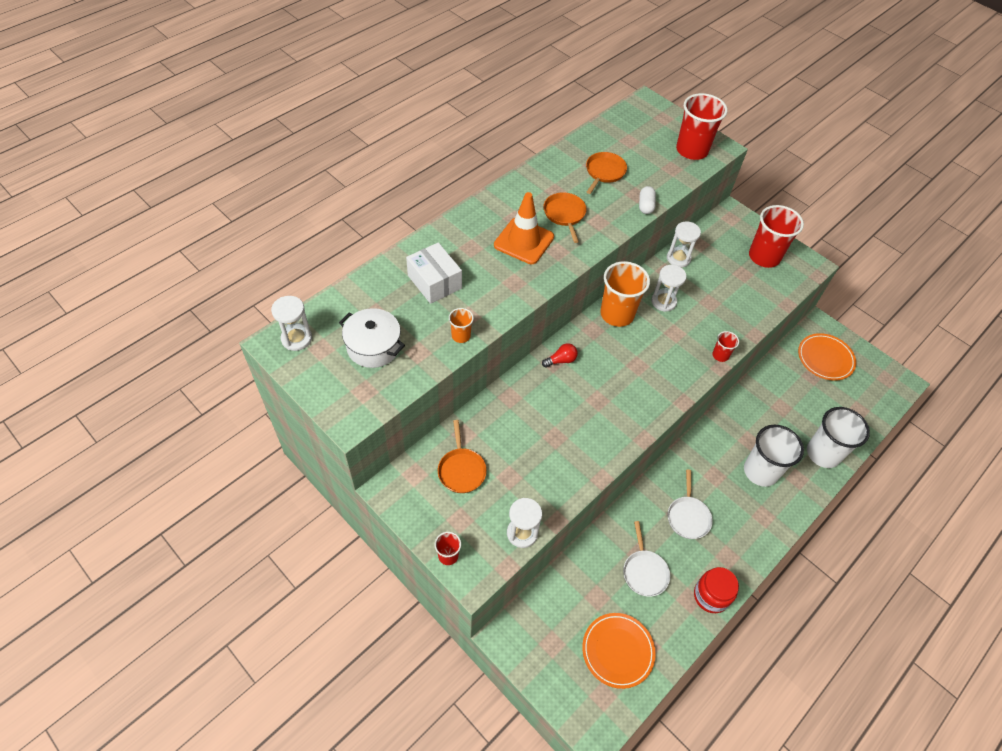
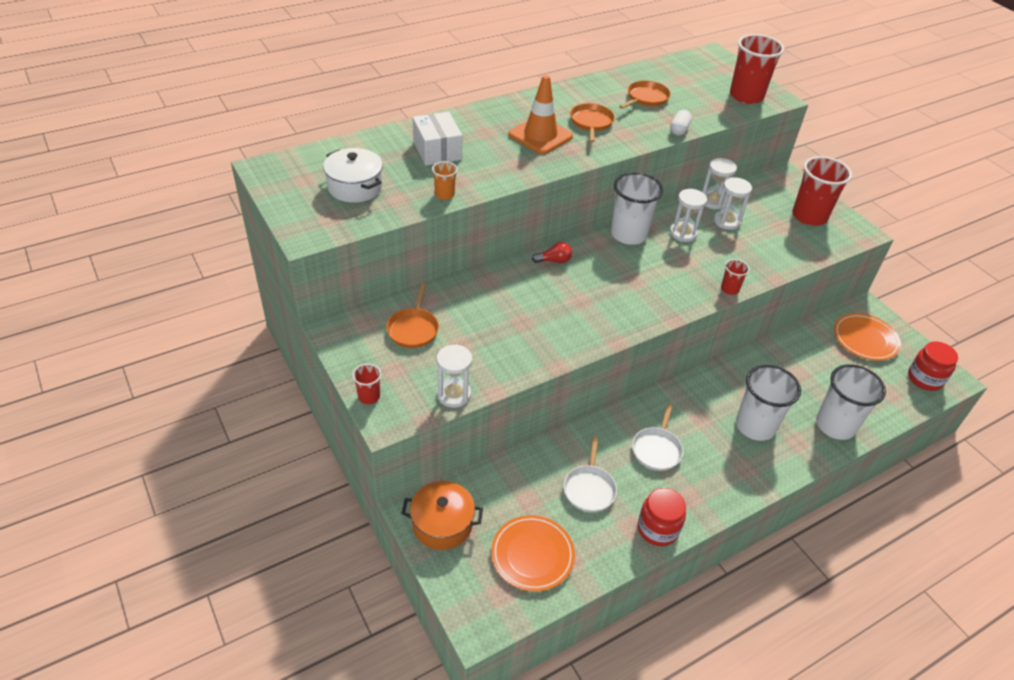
camera: 15 degrees right, 10 degrees down
white hourglass [271,296,312,351] -> white hourglass moved to [714,177,752,230]
orange cup [600,261,650,327] -> white cup [611,172,663,245]
none -> orange pot [401,481,483,550]
none -> red jar [908,341,958,391]

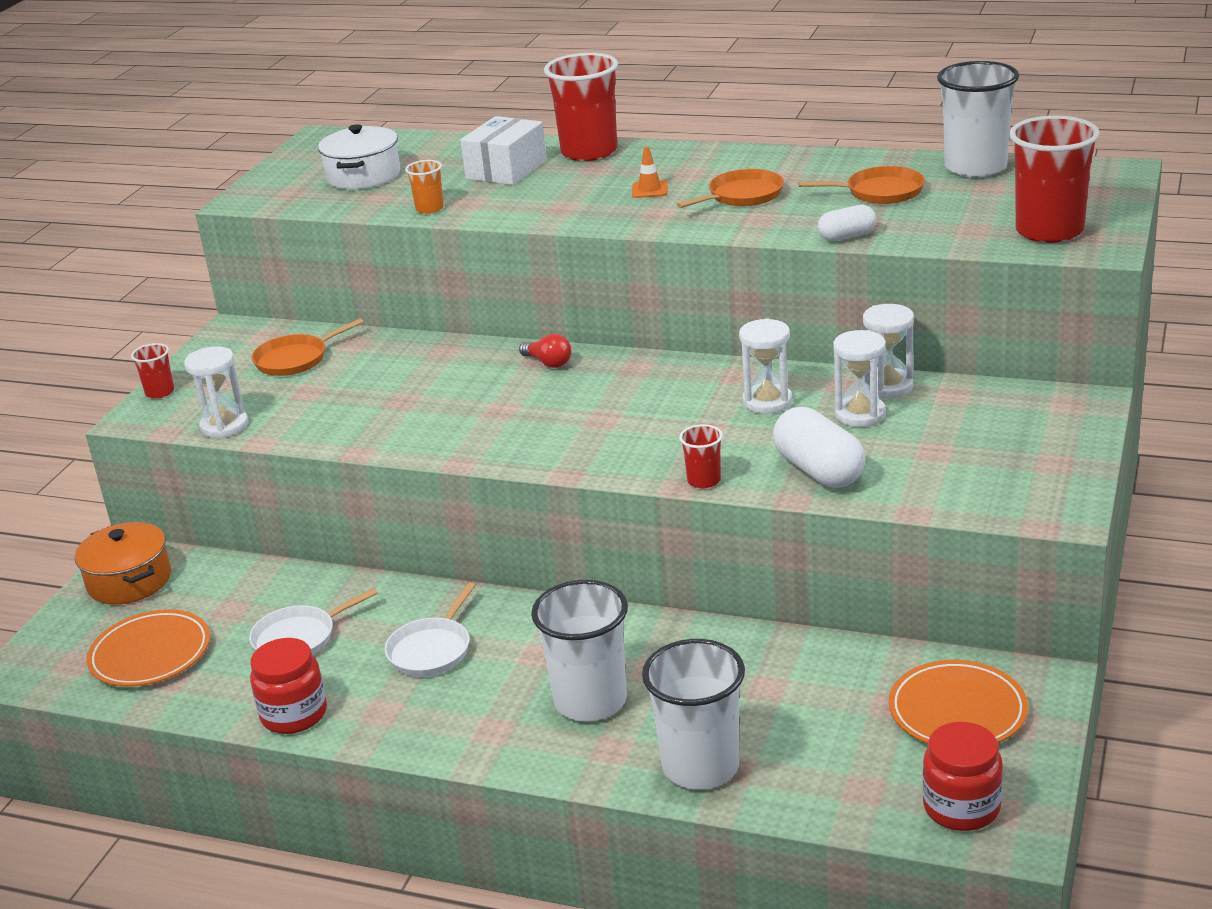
camera: 55 degrees right, 15 degrees down
orange traffic cone [508,75,573,154] -> orange traffic cone [632,147,668,198], size x0.44
white cup [611,172,663,245] -> white cup moved to [937,61,1019,178]
white pan [632,403,683,471] -> white pan turned 45 degrees counterclockwise [384,582,476,676]
red cup [792,156,852,226] -> red cup moved to [544,53,618,161]
none -> white capsule [773,407,866,488]

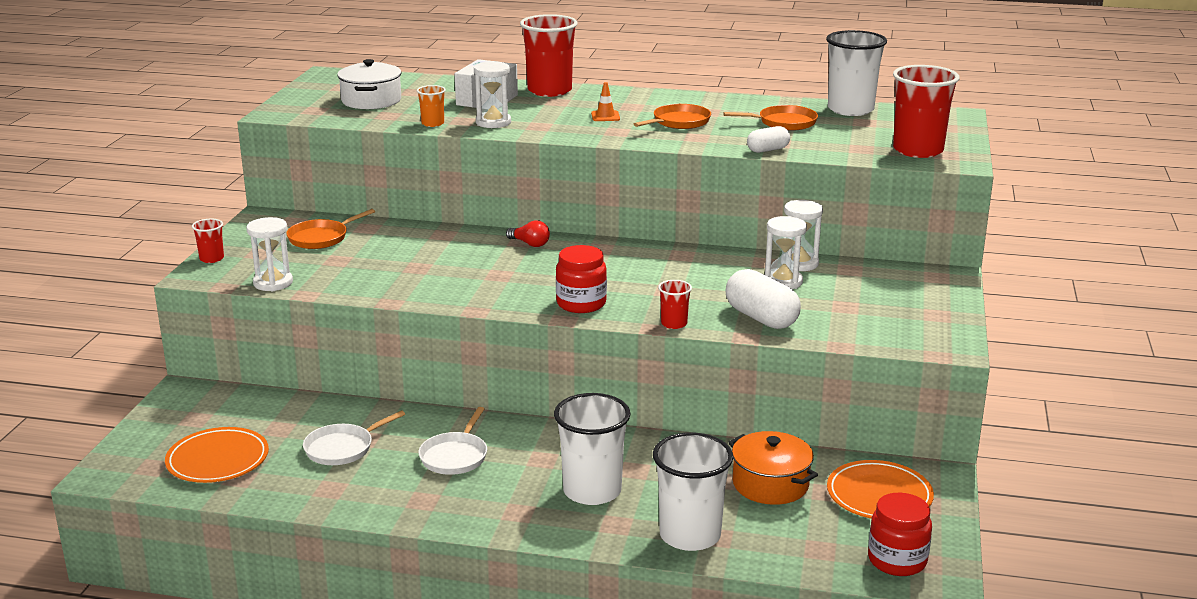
camera: 10 degrees left, 5 degrees down
orange pot [75,522,171,605] -> orange pot moved to [728,431,818,505]
red jar [250,638,327,734] -> red jar moved to [556,245,607,313]
white hourglass [739,318,792,414] -> white hourglass moved to [474,61,511,128]

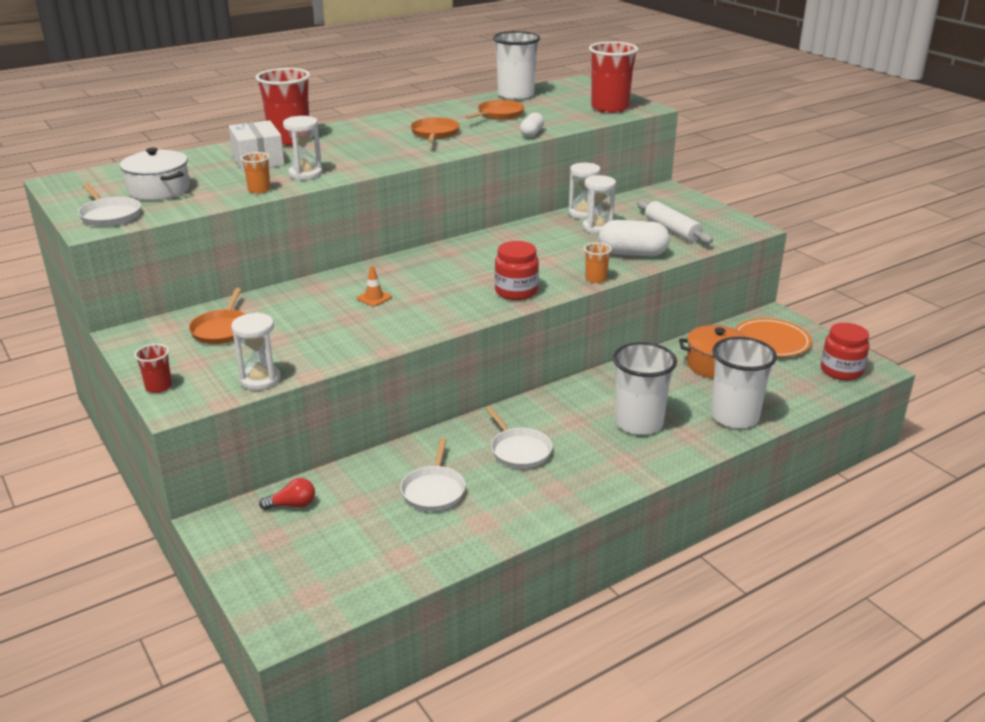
camera: 45 degrees left, 5 degrees up
orange plate [165,427,269,483] -> none
red light bulb [506,220,550,247] -> red light bulb moved to [259,478,315,510]
orange traffic cone [591,82,620,121] -> orange traffic cone moved to [357,266,392,306]
red cup [658,280,692,329] -> orange cup [584,242,612,283]
none -> white pan [78,183,141,227]
none -> white rolling pin [637,200,713,244]

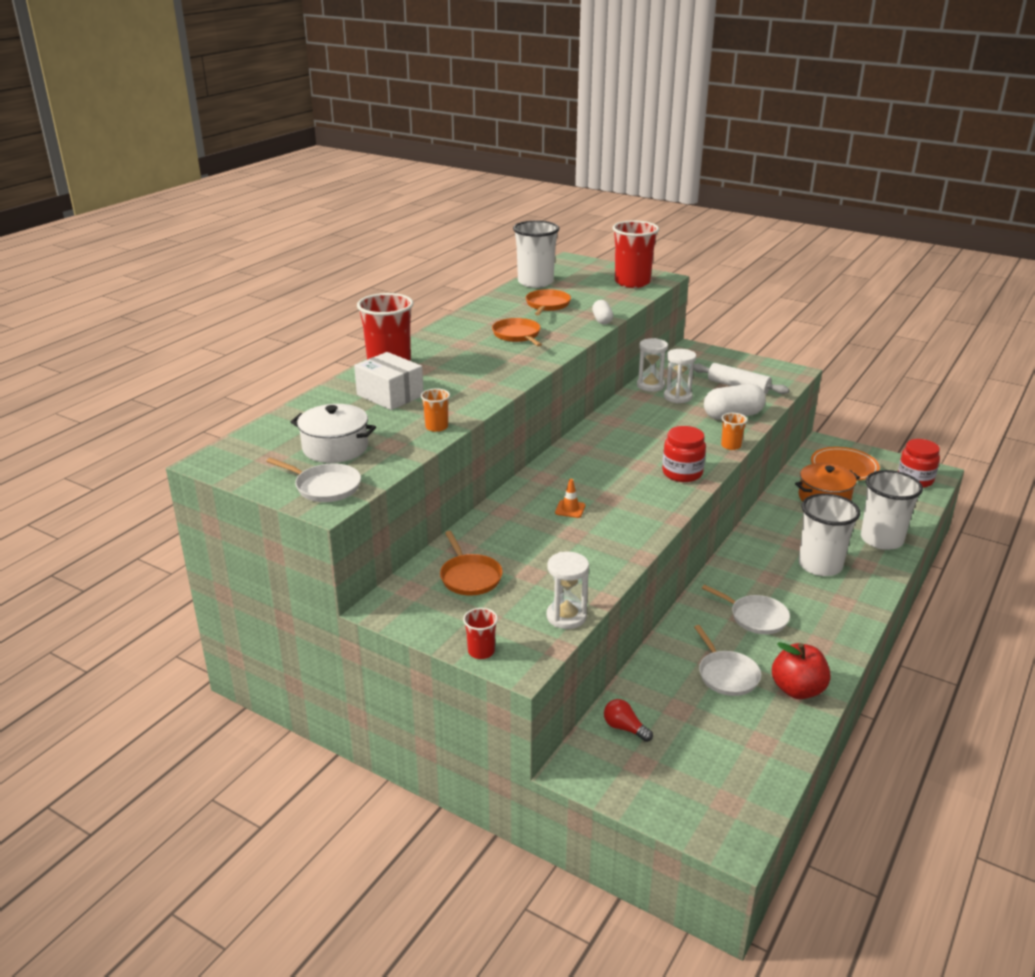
camera: 25 degrees left, 0 degrees up
red light bulb [259,478,315,510] -> red light bulb turned 105 degrees counterclockwise [604,699,653,742]
white hourglass [283,116,322,180] -> none
none -> red apple [772,642,831,699]

